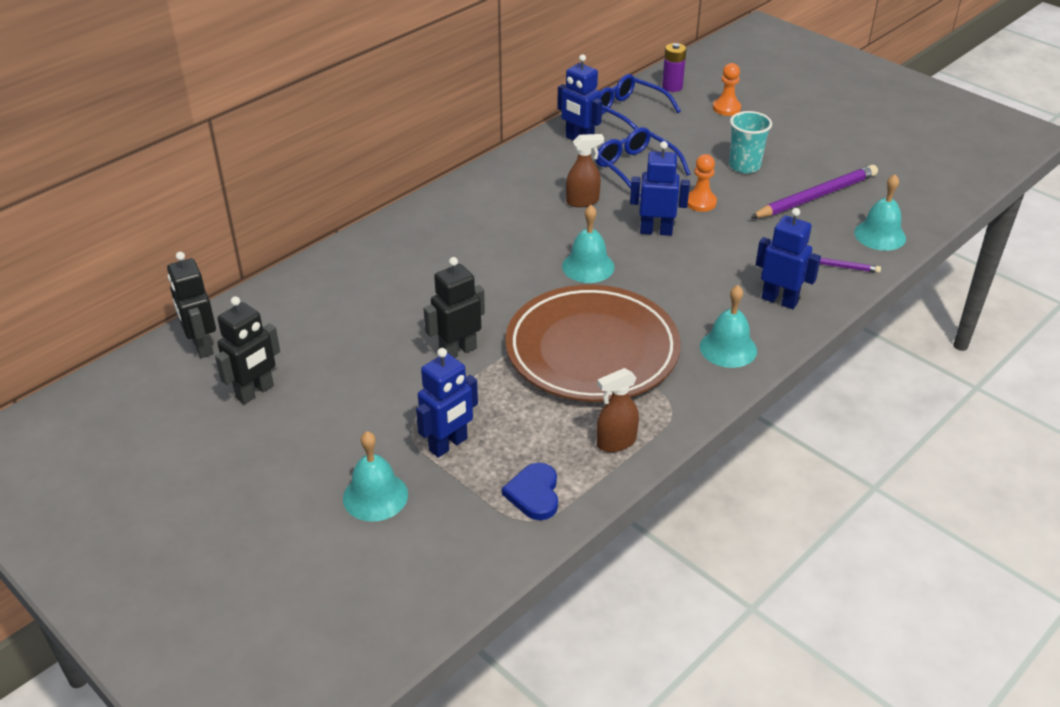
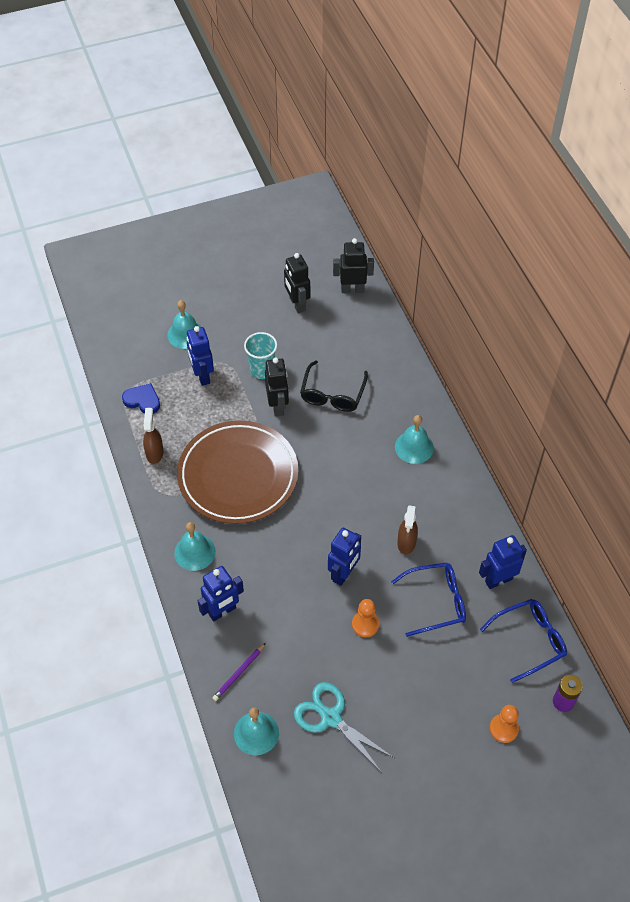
camera: 115 degrees right, 15 degrees up
turquoise bell [562,205,615,283] -> turquoise bell moved to [395,415,434,464]
turquoise cup [729,111,772,173] -> turquoise cup moved to [244,332,277,379]
purple pencil [750,165,878,218] -> turquoise scissors [294,682,394,773]
none -> black glasses [300,360,368,412]

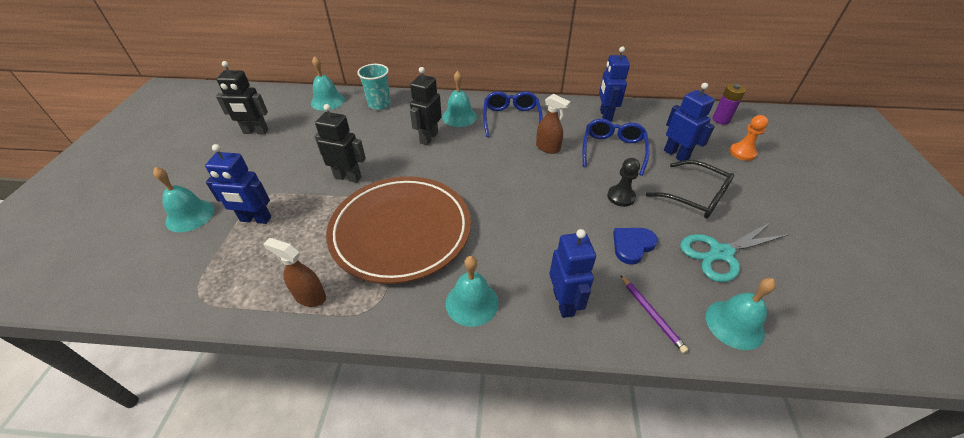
camera: 65 degrees left, 10 degrees down
blue heart [122,383,160,414] -> blue heart moved to [613,228,658,265]
turquoise cup [244,332,277,379] -> turquoise cup moved to [357,64,391,110]
black glasses [300,360,368,412] -> black glasses moved to [646,160,734,219]
blue robot [328,528,361,586] -> blue robot moved to [664,83,715,161]
black robot [333,238,374,293] -> black robot moved to [410,67,442,145]
orange pawn [352,599,379,637] -> black pawn [607,158,640,207]
blue glasses [480,599,567,683] -> blue glasses moved to [483,91,543,137]
none -> turquoise bell [311,56,345,111]

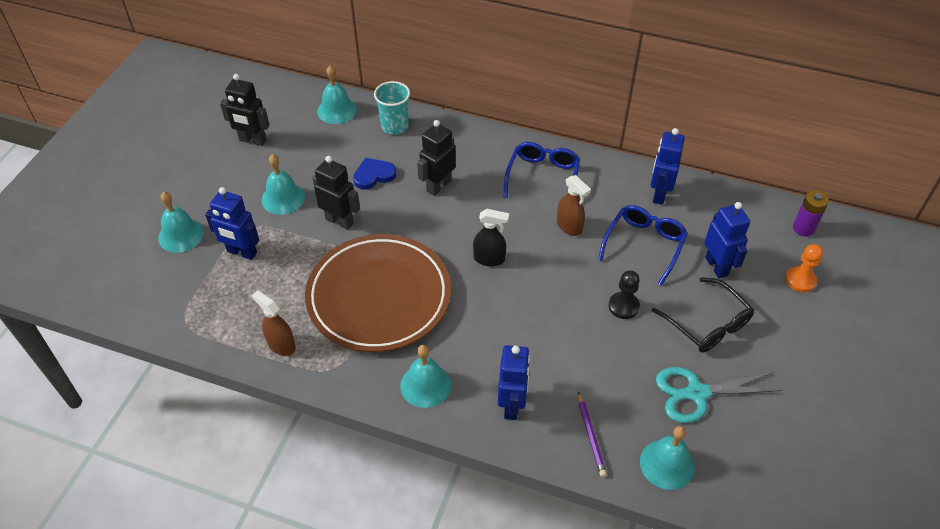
camera: 15 degrees right, 5 degrees up
turquoise bell [442,71,477,127] -> turquoise bell moved to [261,154,305,215]
blue heart [613,228,658,265] -> blue heart moved to [353,158,397,190]
none -> black spray bottle [473,209,509,266]

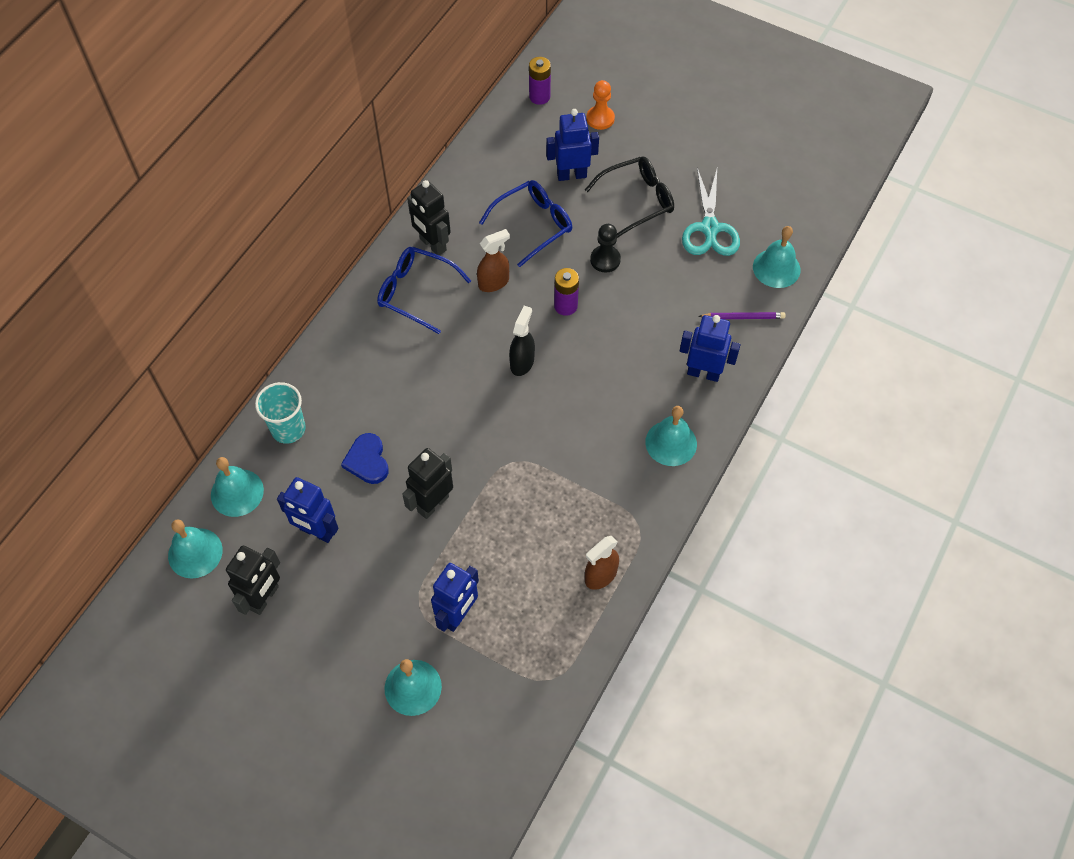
camera: 80 degrees left, 10 degrees up
turquoise bell [261,154,305,215] -> turquoise bell moved to [168,519,223,578]
brown plate [305,234,451,352] -> none
black robot [417,120,456,196] -> black robot moved to [407,180,451,256]
blue glasses [598,205,688,286] -> blue glasses turned 105 degrees clockwise [479,180,572,267]
blue robot [651,128,685,205] -> blue robot moved to [277,477,339,543]
none -> purple battery [554,268,579,316]

